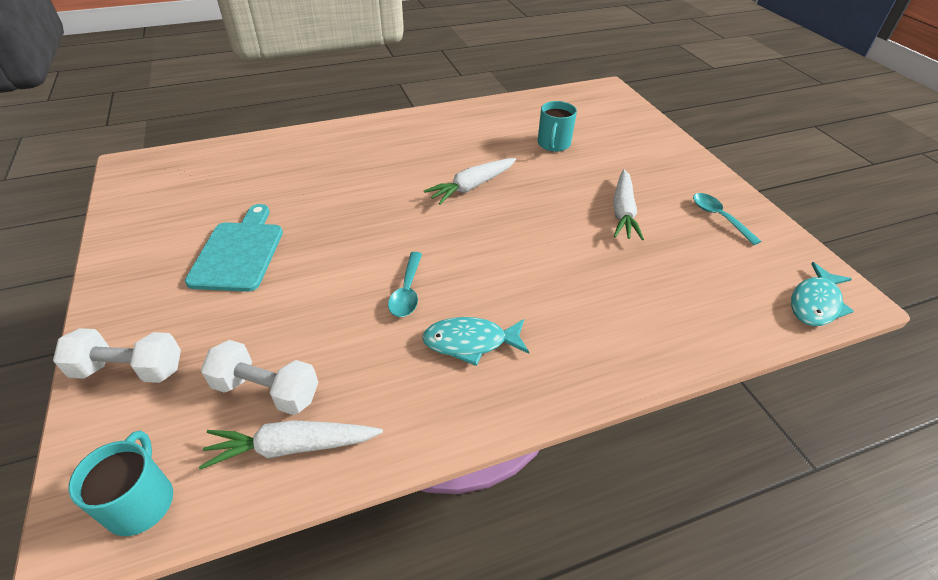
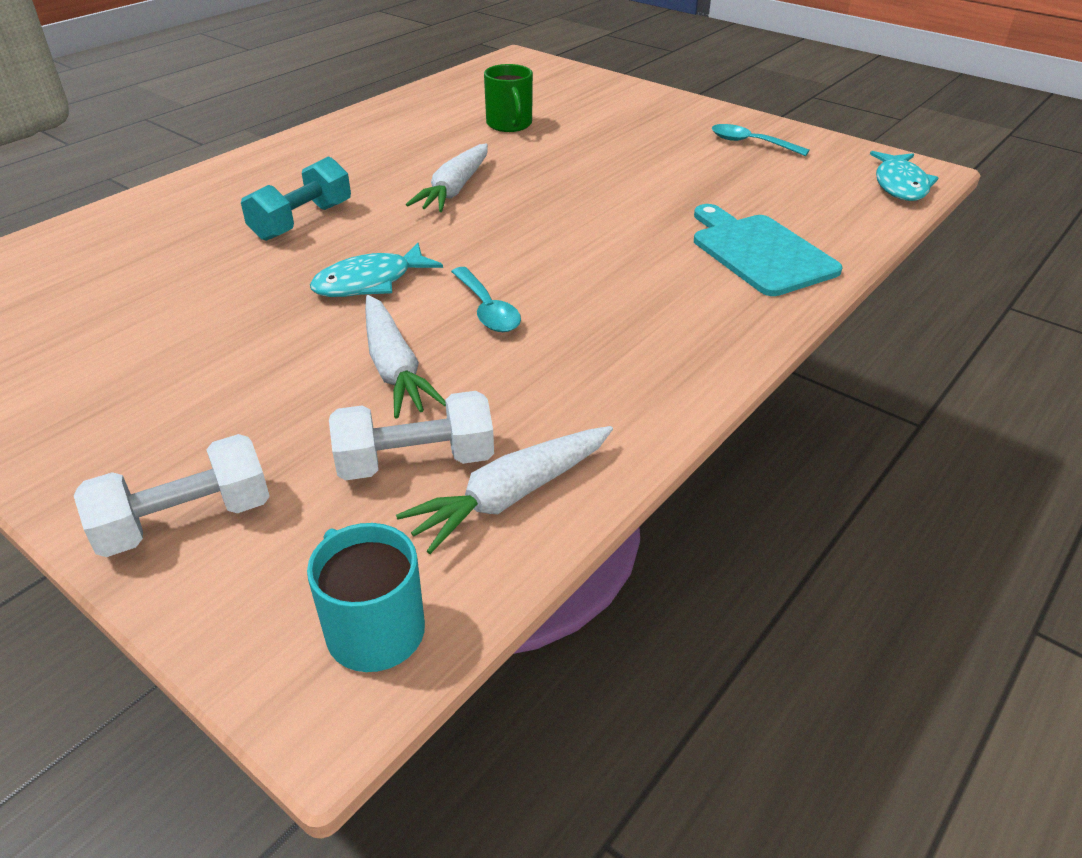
camera: 30 degrees left, 5 degrees down
turquoise cutting board [185,204,283,292] -> turquoise cutting board moved to [694,204,843,296]
turquoise fish [422,317,529,366] -> turquoise fish moved to [310,243,443,297]
turquoise mug [538,101,577,152] -> green mug [484,64,533,132]
white carrot [613,169,644,240] -> white carrot moved to [365,295,446,418]
none -> turquoise dumbbell [241,156,351,241]

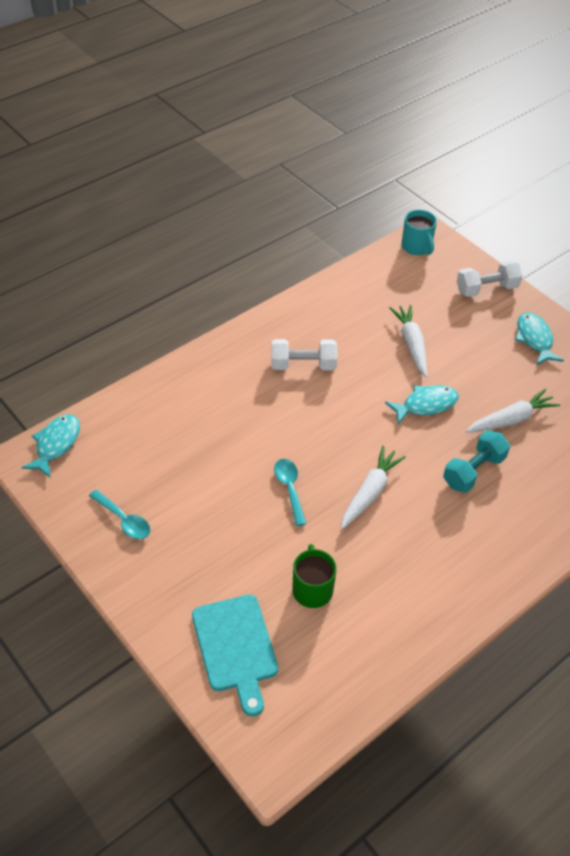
camera: 170 degrees left, 10 degrees up
white dumbbell [329,391,494,480] -> white dumbbell moved to [271,339,337,370]
white carrot [396,426,613,554] -> white carrot moved to [466,388,560,433]
turquoise spoon [451,267,521,332] -> turquoise spoon moved to [274,459,306,526]
turquoise cutting board [694,204,843,296] -> turquoise cutting board moved to [192,594,278,717]
none -> turquoise fish [515,312,564,365]

